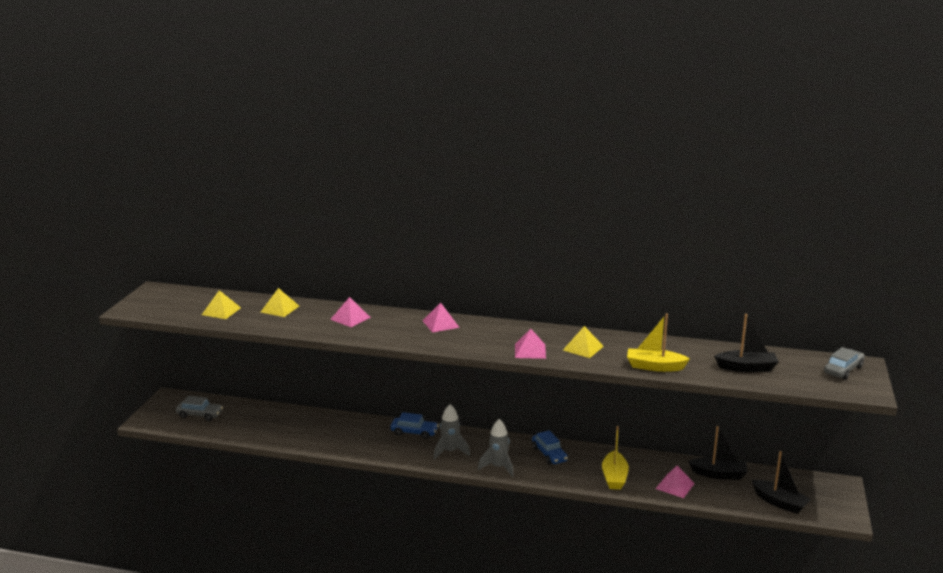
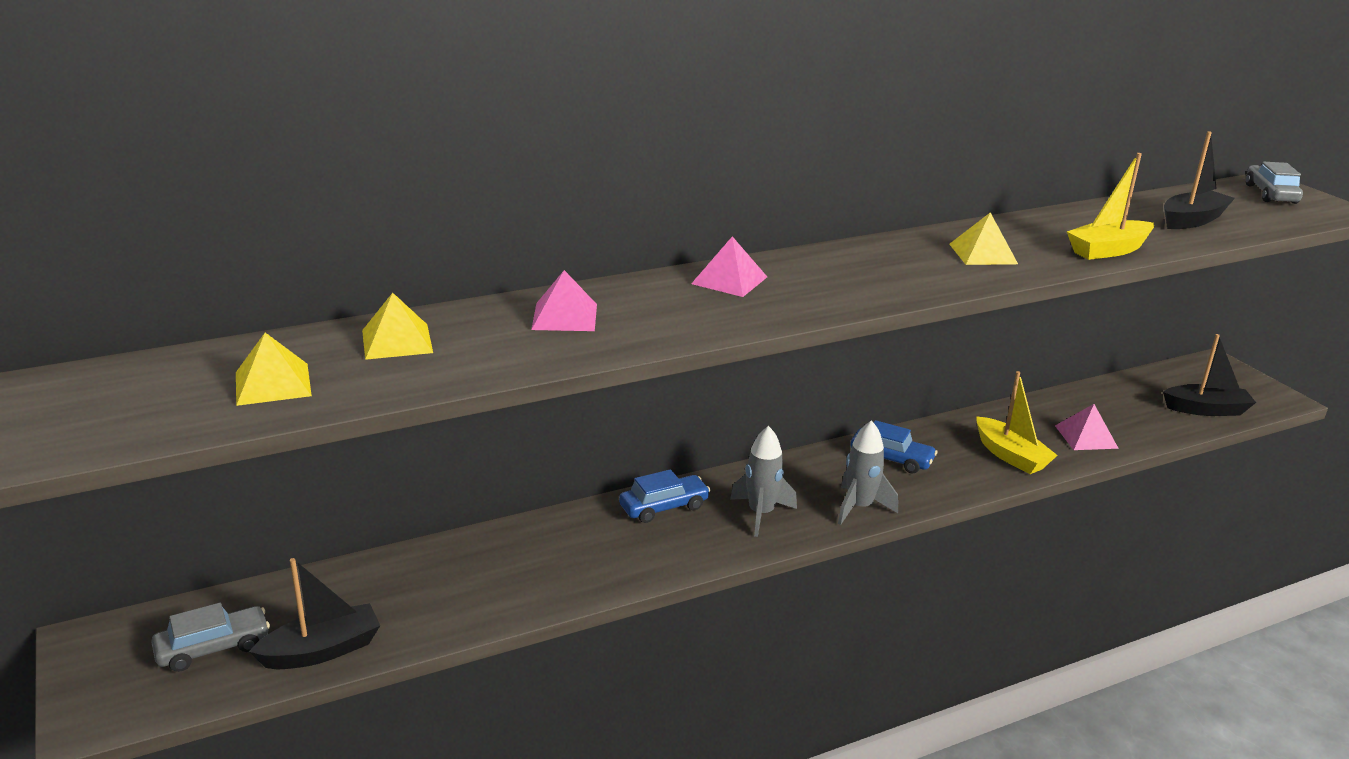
camera: 40 degrees left, 5 degrees up
pink pyramid [515,329,546,359] -> none
black boat [688,426,747,480] -> black boat moved to [249,558,380,669]

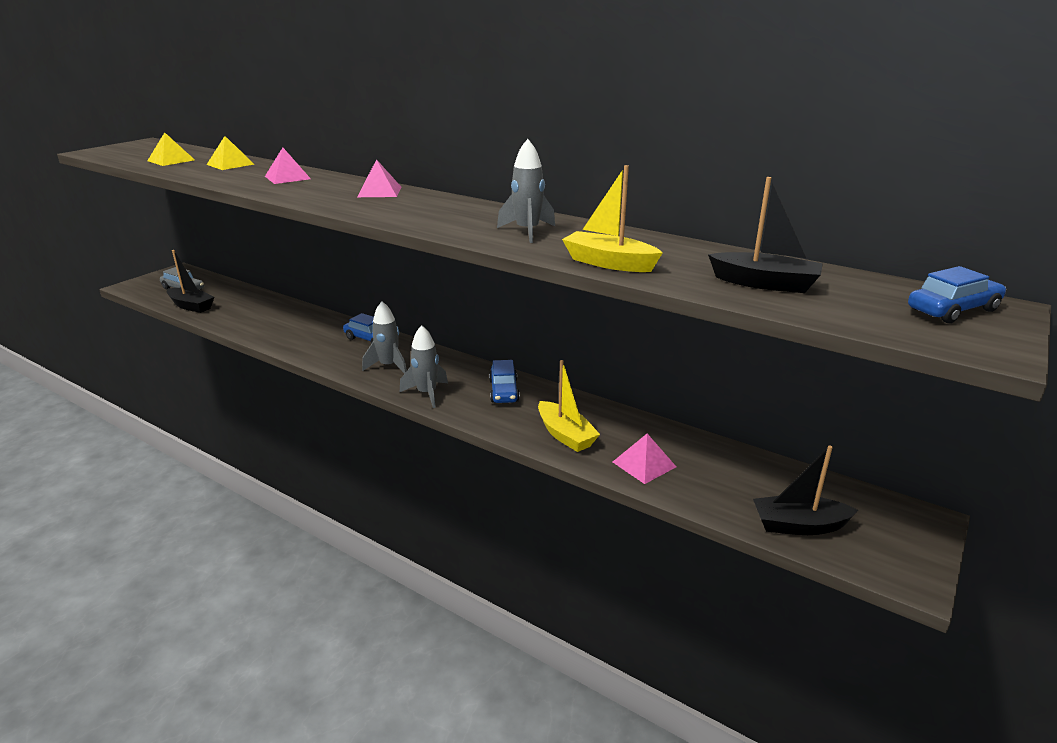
camera: 60 degrees right, 0 degrees up
yellow pyramid [949,212,1018,265] -> grey rocket [497,139,555,243]
yellow boat [976,371,1058,474] -> yellow boat turned 60 degrees counterclockwise [538,360,600,452]
black boat [1163,334,1256,416] -> black boat turned 120 degrees clockwise [753,446,858,535]
grey car [1246,162,1303,204] -> blue car [908,266,1006,323]

